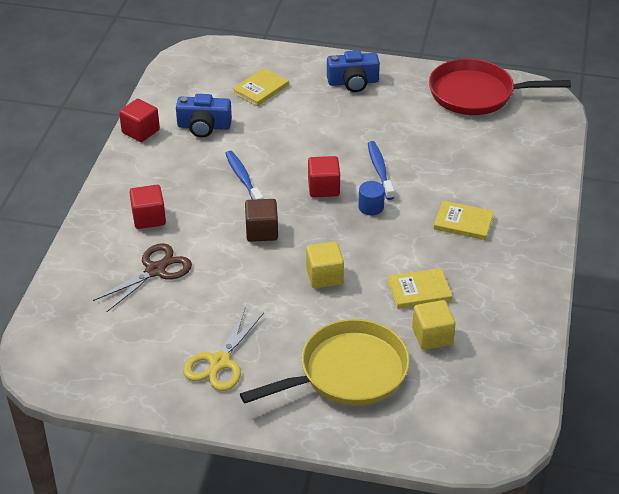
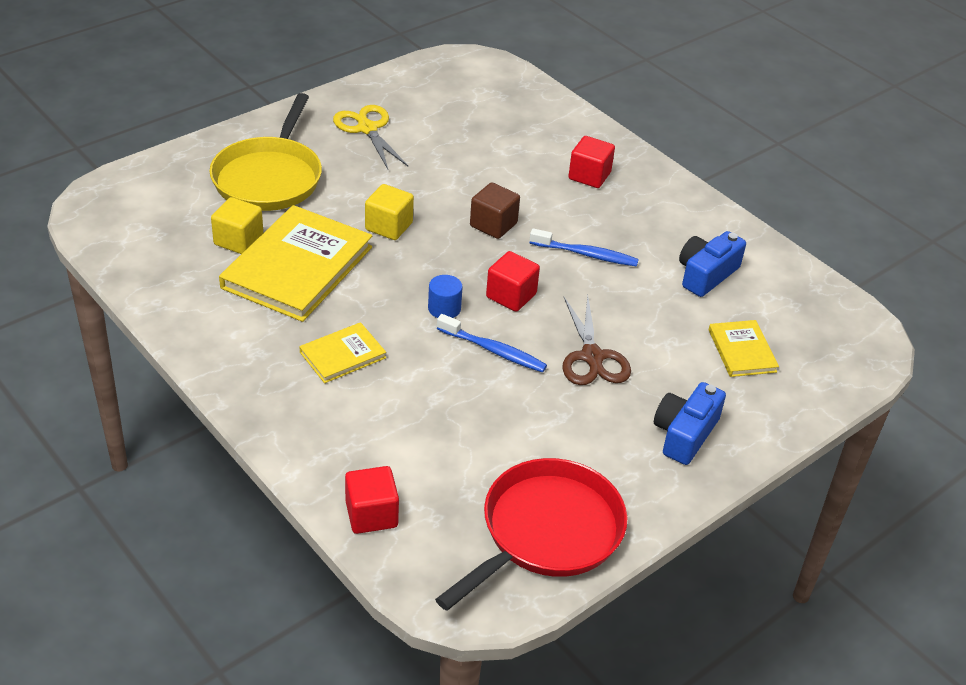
camera: 125 degrees right, 0 degrees up
brown scissors [93,243,192,312] -> brown scissors moved to [562,295,631,385]
red cube [119,99,160,142] -> red cube moved to [345,466,399,534]
yellow book [387,268,452,309] -> yellow book [219,205,372,322], size x2.01

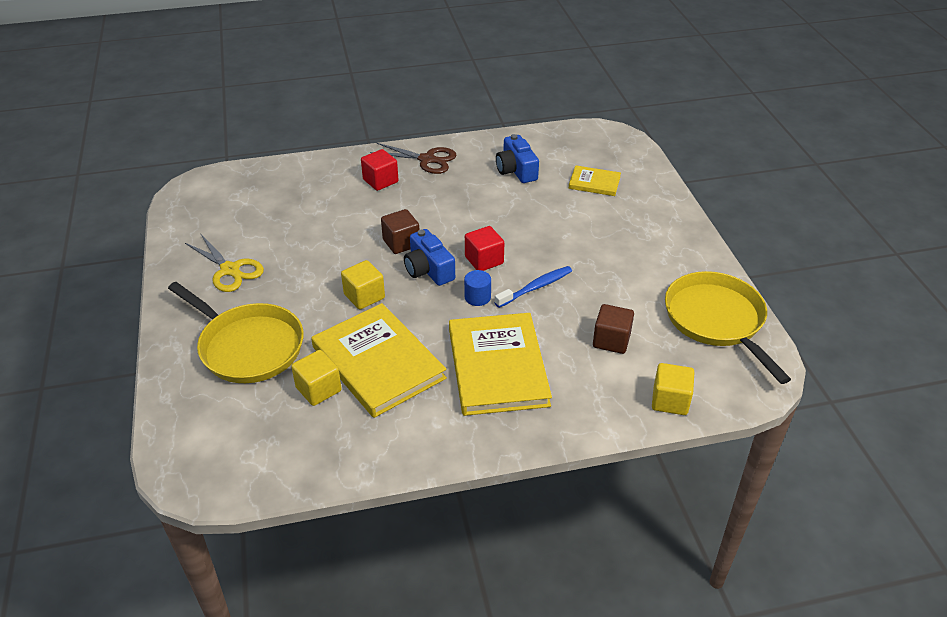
camera: 60 degrees left, 0 degrees up
yellow book [299,322,386,383] -> yellow book [449,313,552,416], size x2.01
yellow scissors [333,105,408,169] -> yellow scissors turned 135 degrees counterclockwise [185,233,264,292]
red cube [345,466,399,534] -> yellow cube [652,363,694,415]
red pan [435,458,627,611] -> yellow pan [665,271,791,384]
blue toothbrush [530,228,639,267] -> none
brown scissors [562,295,631,385] -> brown scissors moved to [370,143,457,174]
blue camera [654,382,726,465] -> blue camera moved to [404,229,455,286]
none -> brown cube [593,304,634,354]

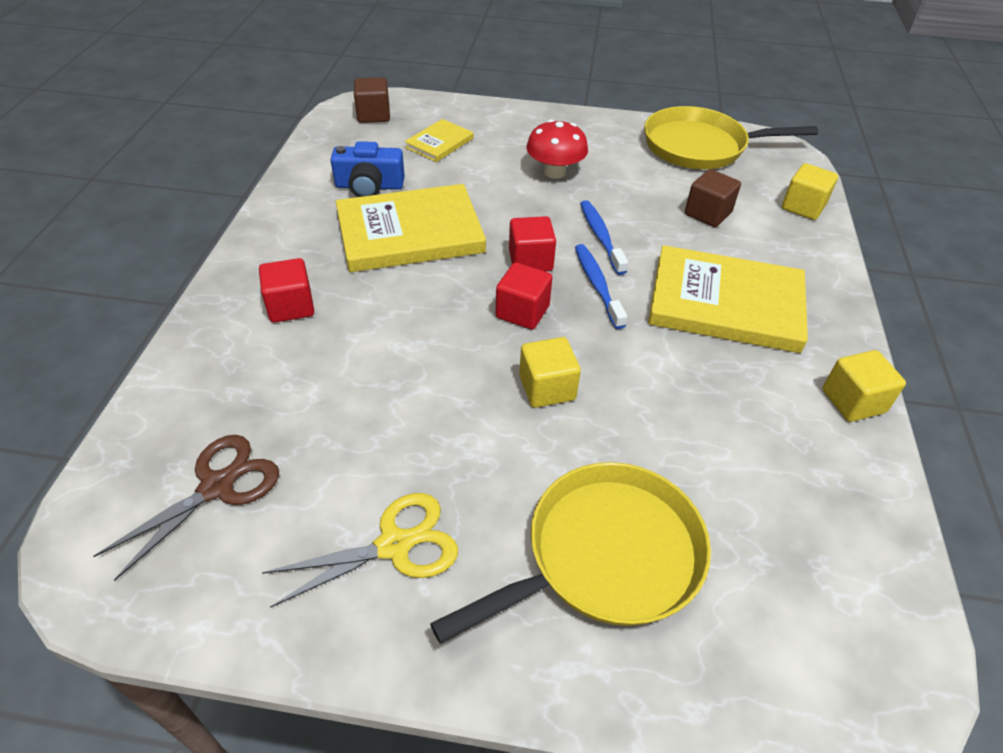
camera: 70 degrees left, 5 degrees up
yellow cube [291,350,342,406] -> yellow cube moved to [823,350,906,422]
yellow book [311,303,447,418] -> yellow book moved to [336,184,486,272]
brown scissors [370,143,457,174] -> brown scissors moved to [93,435,279,581]
brown cube [381,209,419,254] -> brown cube moved to [354,77,390,123]
blue camera [404,229,455,286] -> red cube [496,263,553,329]
blue cylinder [464,270,491,306] -> blue toothbrush [575,244,627,329]
none -> red mushroom [526,119,588,179]

